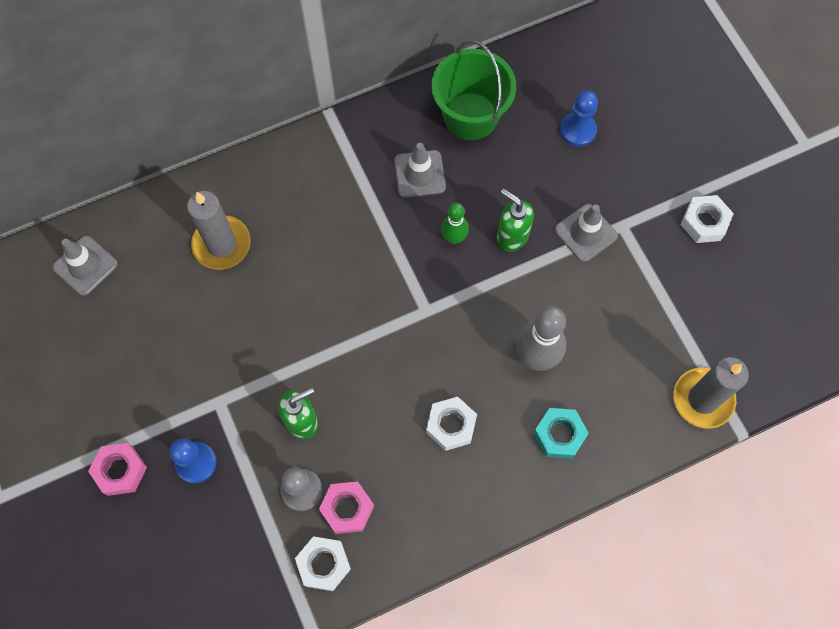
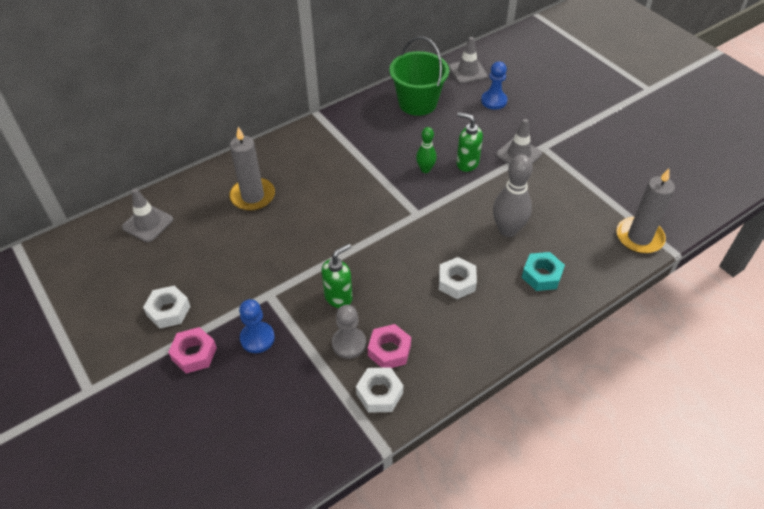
camera: 10 degrees left, 20 degrees down
grey traffic cone [394,143,446,198] -> grey traffic cone moved to [449,37,488,84]
white nut [680,195,734,243] -> white nut moved to [143,285,190,329]

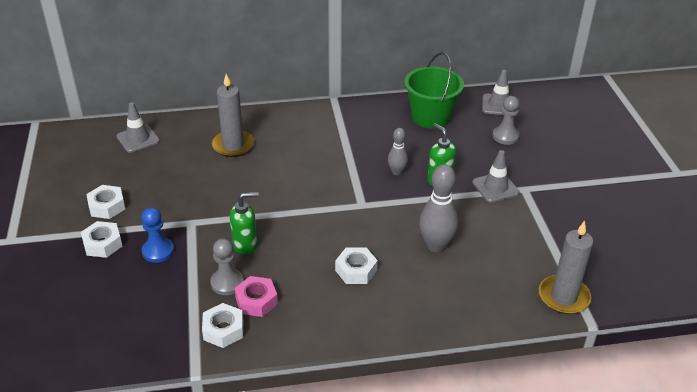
camera: 25 degrees right, 10 degrees down
pink nut [168,327,217,373] -> white nut [81,221,122,258]
green bowling pin [416,127,437,173] -> grey bowling pin [388,128,408,176]
blue pawn [481,61,508,110] -> grey pawn [492,96,520,145]
turquoise nut [522,252,565,291] -> none

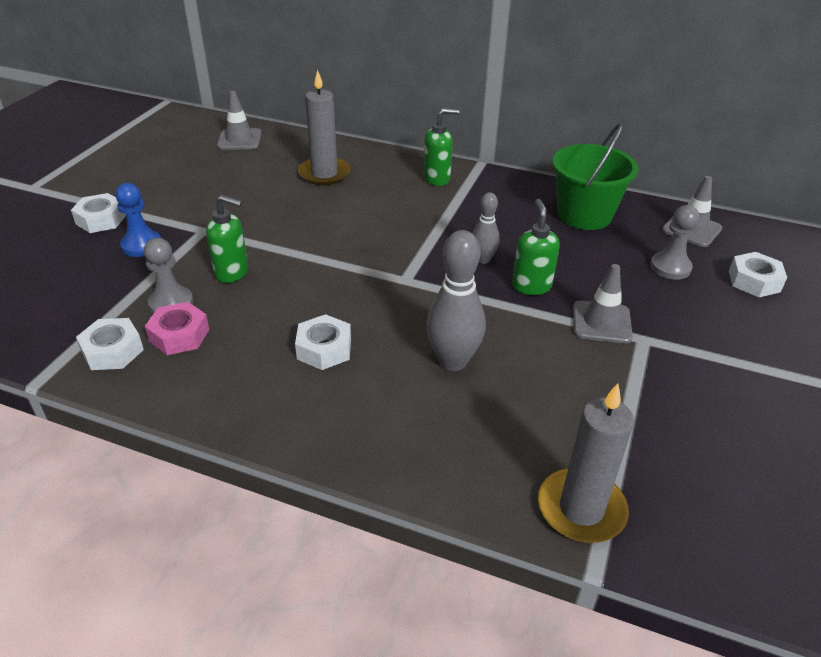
camera: 30 degrees right, 0 degrees up
white nut [86,185,125,219] -> white nut moved to [729,252,787,297]
none -> green soap dispenser [424,108,460,186]

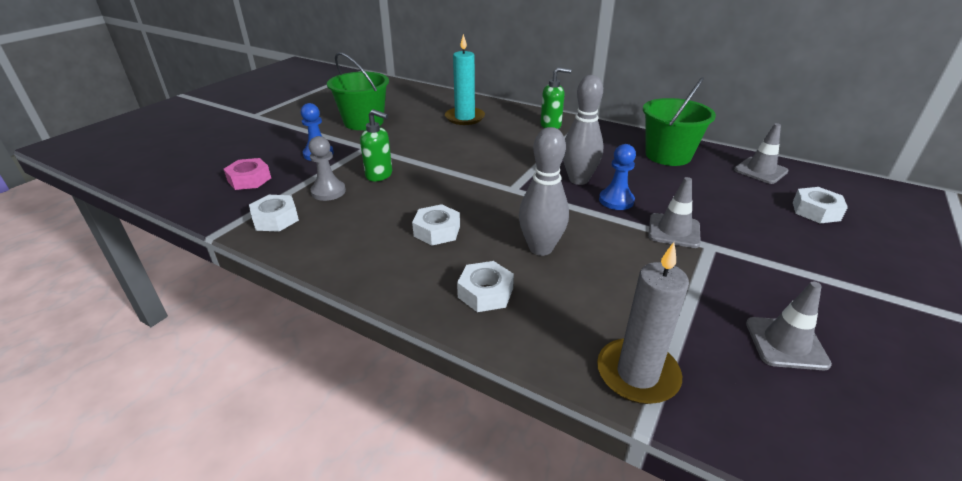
camera: 10 degrees right, 5 degrees down
white nut [71,193,126,233] -> white nut moved to [457,261,514,312]
pink nut [145,302,209,355] -> pink nut moved to [224,158,271,190]
grey traffic cone [217,91,262,150] -> grey traffic cone moved to [746,281,832,370]
grey candle [298,70,351,185] -> turquoise candle [445,34,485,125]
grey bowling pin [472,192,500,264] -> grey bowling pin [563,75,604,185], size x1.71
green soap dispenser [512,199,560,295] -> blue pawn [599,144,636,210]
grey pawn [650,205,699,280] -> none
none -> green bucket [327,52,389,130]

